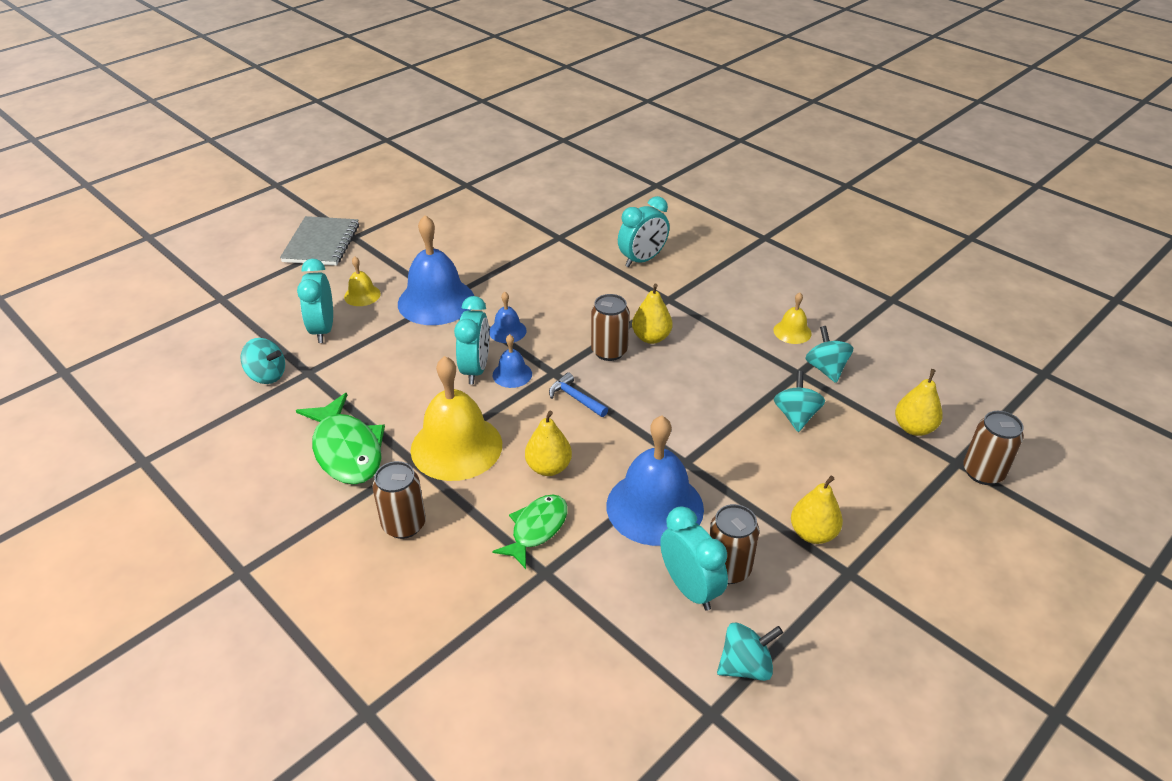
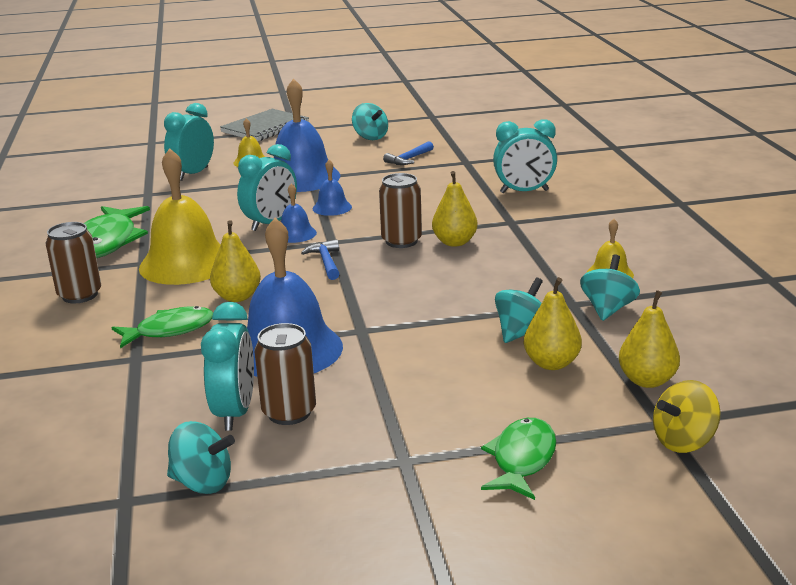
camera: 35 degrees right, 15 degrees down
turquoise spinning top [240,338,285,384] -> turquoise spinning top moved to [352,103,388,140]
yellow pear [791,476,843,544] -> yellow pear moved to [524,277,582,370]
brown can [963,411,1024,485] -> yellow spinning top [653,380,721,453]
none -> blue hammer [383,141,434,165]
none -> green fish [481,418,556,500]

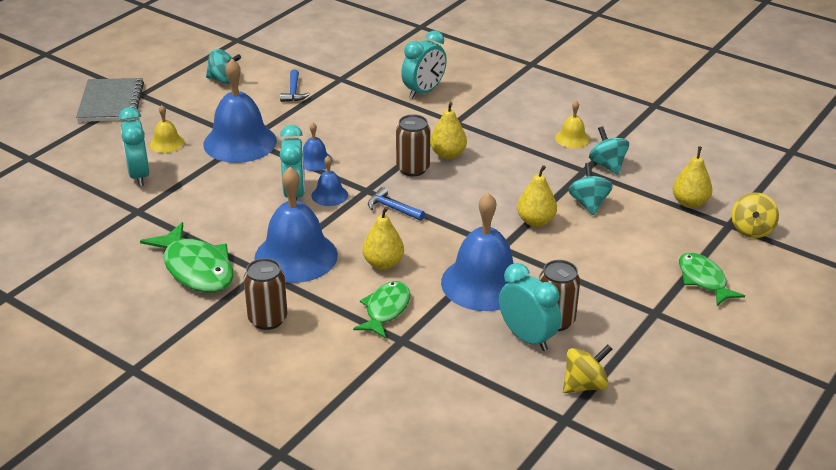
camera: 45 degrees left, 10 degrees up
yellow bell [139,148,220,285] -> blue bell [254,167,338,283]
turquoise spinning top [167,421,235,494] -> yellow spinning top [563,344,612,393]
yellow pear [524,277,582,370] -> yellow pear moved to [517,165,557,227]

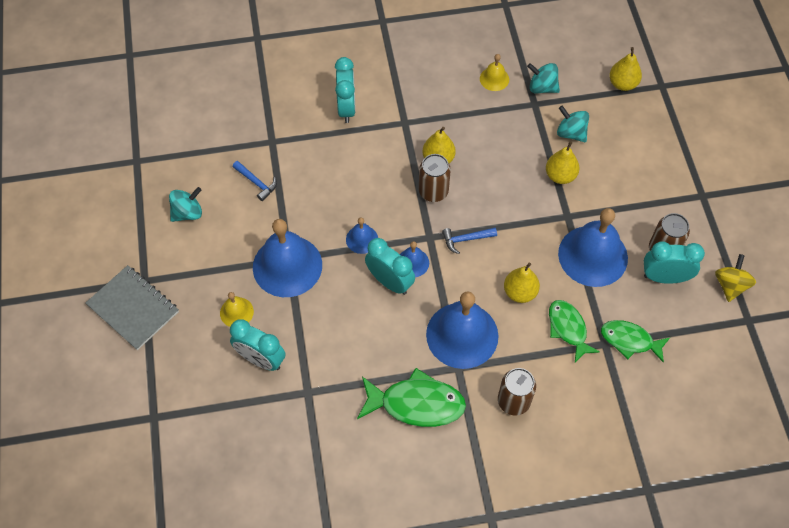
camera: 45 degrees left, 25 degrees up
green fish [679,252,745,306] -> green fish moved to [601,320,670,363]
yellow spinning top [732,192,779,238] -> none

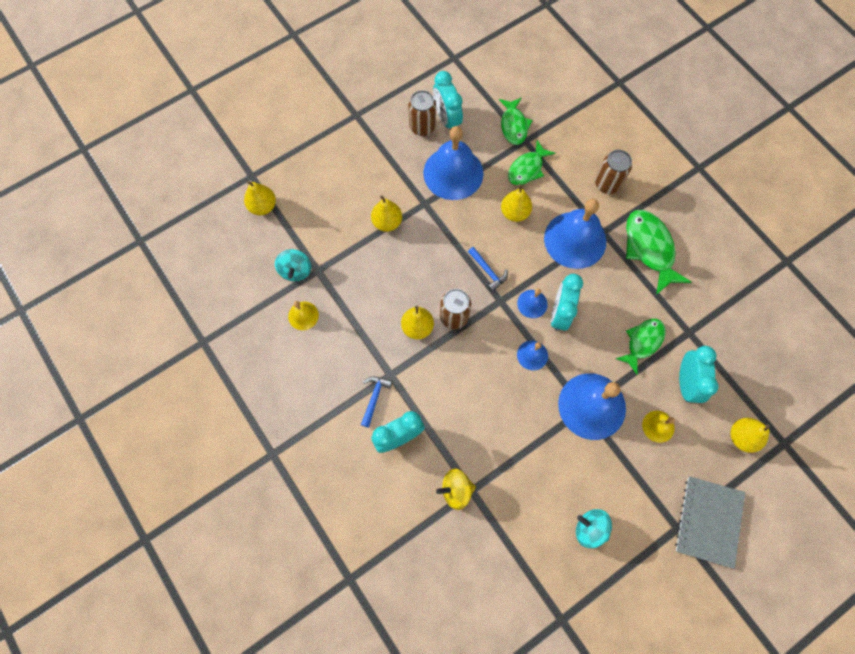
camera: 115 degrees left, 10 degrees up
blue hammer [233,161,277,201] -> blue hammer moved to [361,376,392,428]
turquoise spinning top [557,105,589,142] -> none
yellow spinning top [715,254,756,302] -> yellow spinning top moved to [436,469,476,510]
none -> green fish [616,319,665,375]
none -> yellow pear [730,418,770,453]

